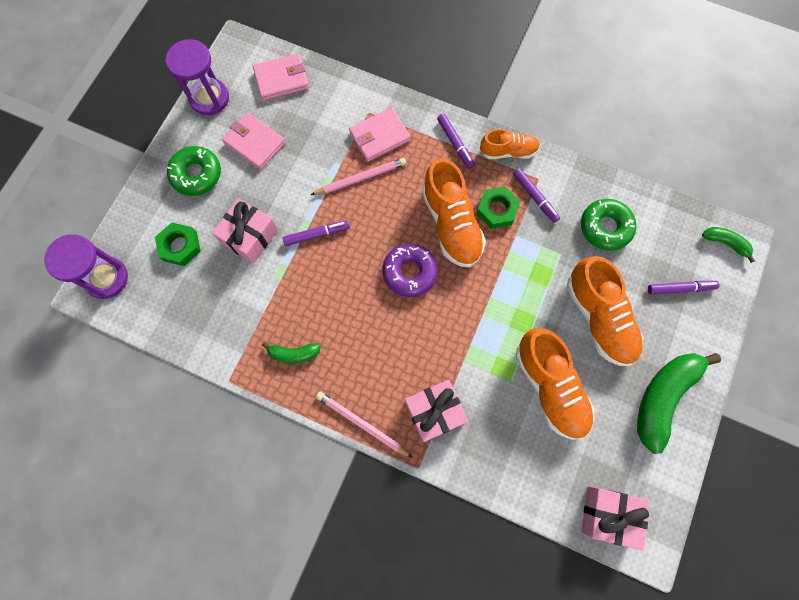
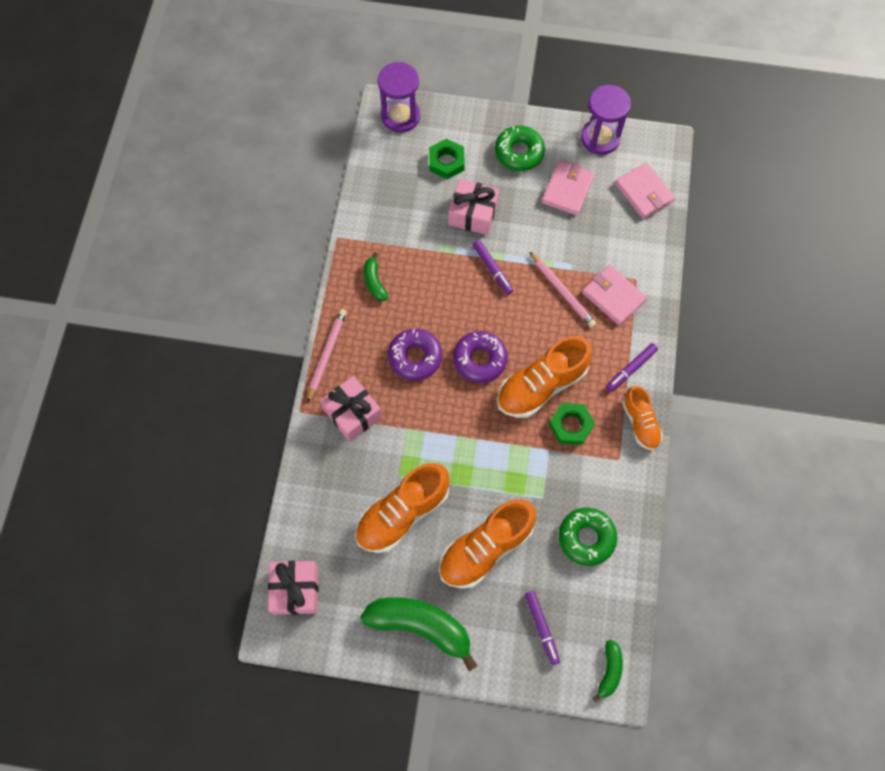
camera: 75 degrees right, 5 degrees down
purple marker [513,168,560,223] -> none
none -> purple donut [388,329,442,380]

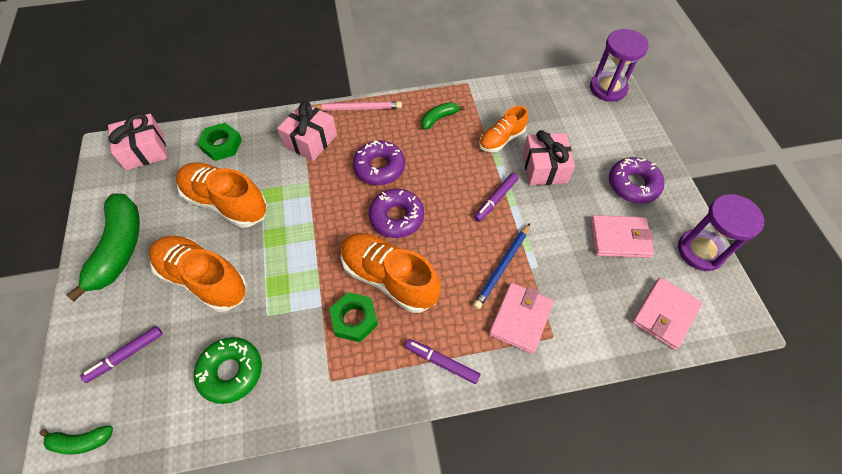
camera: 70 degrees right, 10 degrees down
green nut [429,139,465,179] -> green nut moved to [197,123,242,161]
green donut [495,126,545,171] -> purple donut [609,157,664,203]
pink pencil [530,252,596,328] -> blue pencil [473,223,530,309]
orange shoe [622,386,663,450] -> orange shoe moved to [479,106,528,152]

